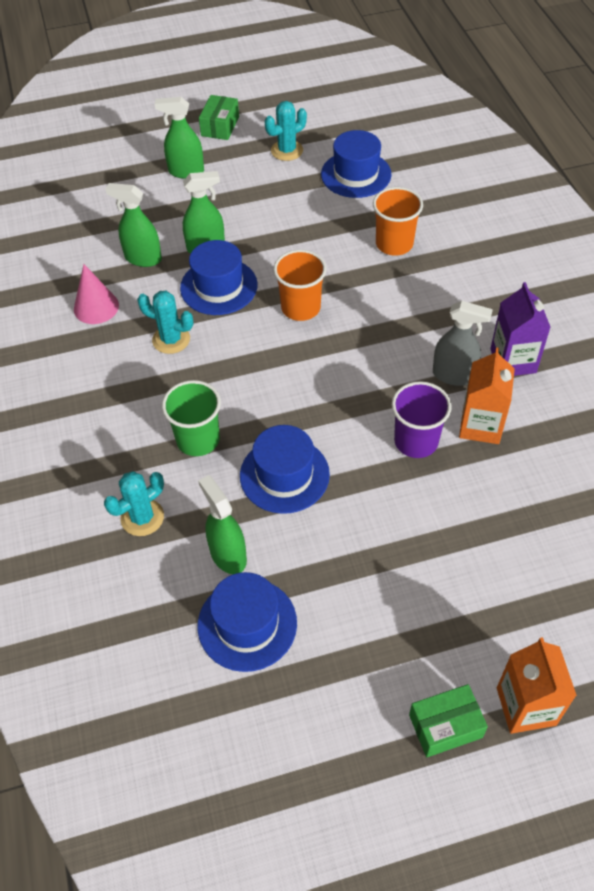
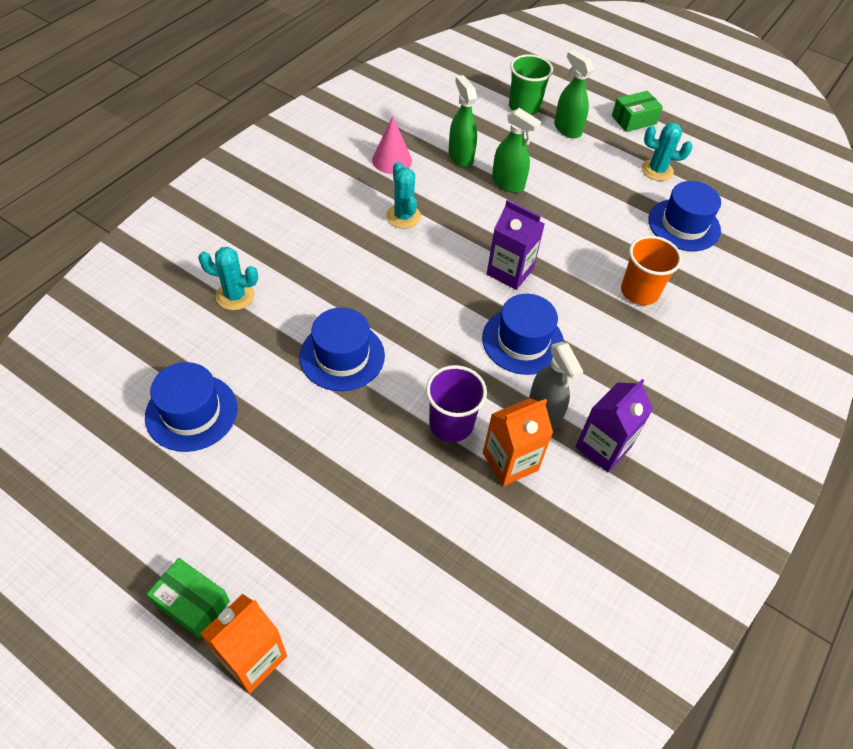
camera: 45 degrees right, 0 degrees up
green cup [162,380,221,456] -> green cup moved to [509,54,553,115]
blue hat [180,240,258,315] -> blue hat moved to [482,294,564,375]
green spray bottle [198,475,247,574] -> none
orange cup [273,250,327,321] -> purple carton [487,200,545,290]

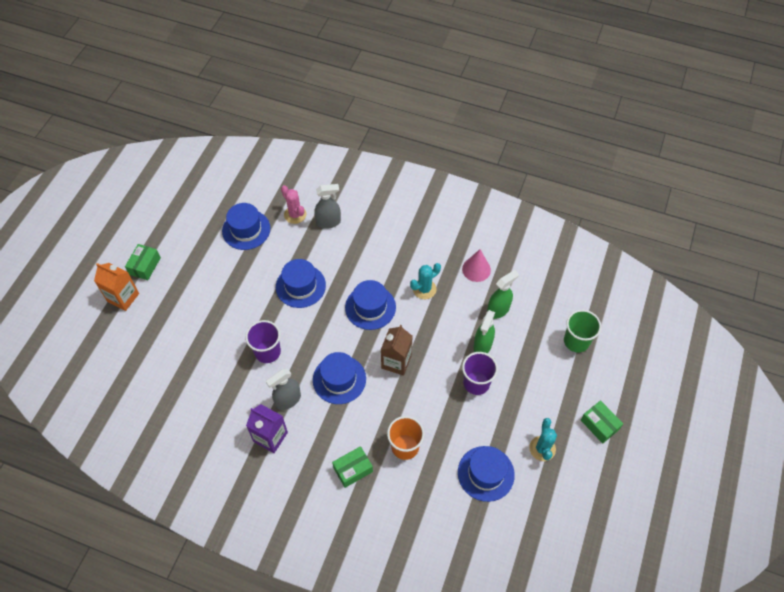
camera: 80 degrees right, 5 degrees up
turquoise cactus [198,247,258,310] -> grey spray bottle [314,184,341,229]
orange carton [483,398,553,486] -> none
purple carton [487,200,545,290] -> brown carton [381,325,413,376]
green spray bottle [554,50,594,138] -> none
none -> pink cactus [281,185,306,224]
none -> green box [332,446,373,488]
none -> blue hat [345,280,396,330]
none -> purple cup [462,352,498,395]

